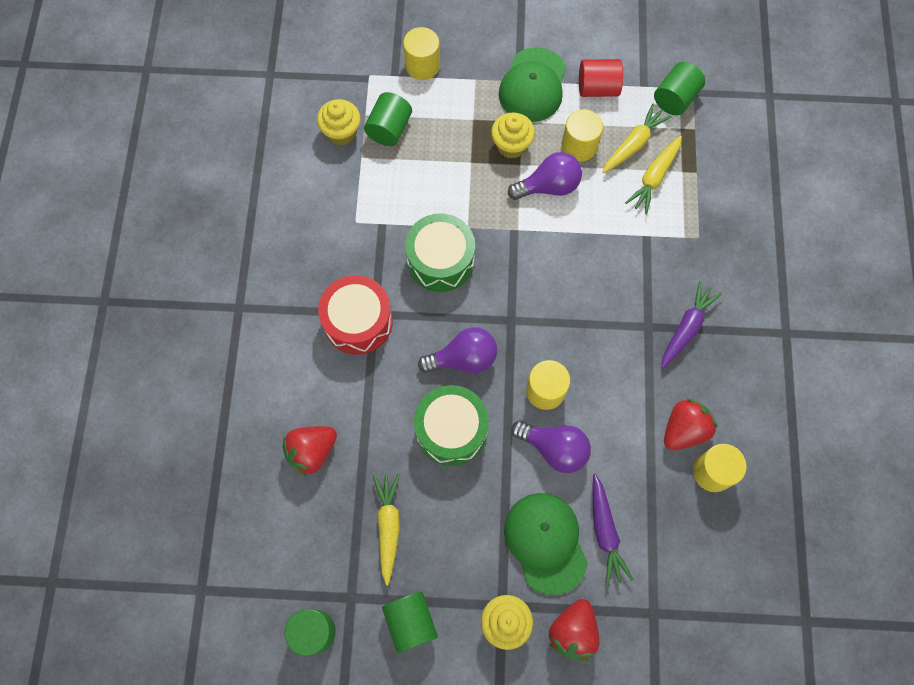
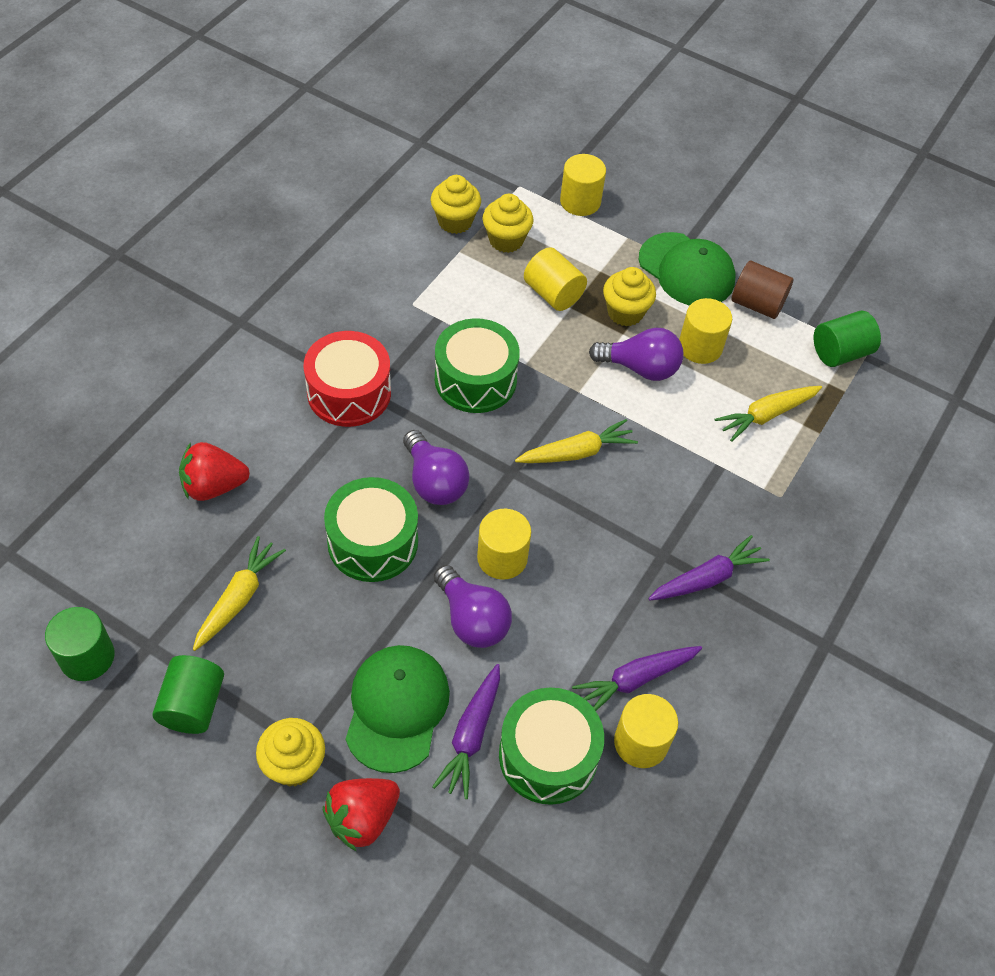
camera: 25 degrees right, 15 degrees down
green cylinder [364,92,412,146] -> yellow cupcake [482,194,534,253]
purple light bulb [418,327,497,373] -> purple light bulb turned 45 degrees clockwise [403,430,470,505]
green cap [499,47,566,122] -> green cap turned 90 degrees counterclockwise [639,232,736,306]
red cylinder [579,59,623,97] -> brown cylinder [731,261,794,319]
yellow carrot [603,104,671,173] -> yellow carrot moved to [515,419,638,463]
red strawberry [664,399,717,450] -> purple carrot [572,646,702,711]
none -> green drum [499,687,604,805]
none -> yellow cylinder [524,247,587,311]

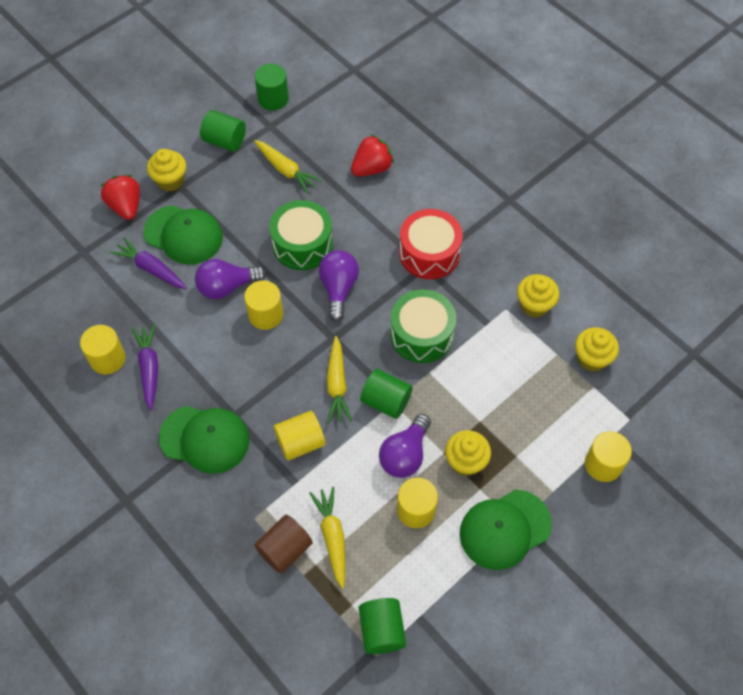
camera: 110 degrees right, 5 degrees up
red strawberry [179,442,250,501] -> red strawberry turned 45 degrees clockwise [351,134,394,176]
purple light bulb [403,430,470,505] -> purple light bulb turned 105 degrees clockwise [319,250,359,322]
yellow cupcake [482,194,534,253] -> yellow cupcake moved to [517,274,559,318]
green drum [499,687,604,805] -> none
yellow cylinder [524,247,587,311] -> yellow cylinder moved to [274,411,326,461]
purple carrot [648,535,770,600] -> green cap [159,406,250,474]
brown cylinder [731,261,794,319] -> brown cylinder moved to [254,515,313,574]
none -> green cylinder [360,369,413,419]

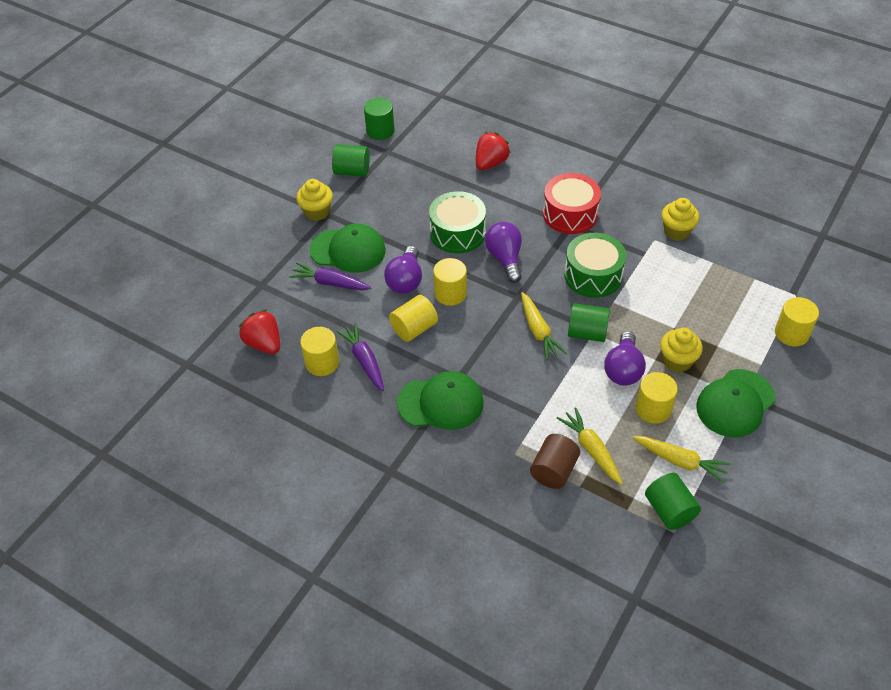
camera: 15 degrees left, 10 degrees down
red strawberry [101,175,140,220] -> red strawberry moved to [239,310,280,354]
purple light bulb [195,259,266,299] -> purple light bulb turned 45 degrees counterclockwise [384,246,422,294]
yellow carrot [254,140,322,193] -> yellow carrot moved to [633,436,731,483]
yellow cylinder [274,411,326,461] -> yellow cylinder moved to [389,295,438,342]
yellow cupcake [575,327,619,372] -> none

